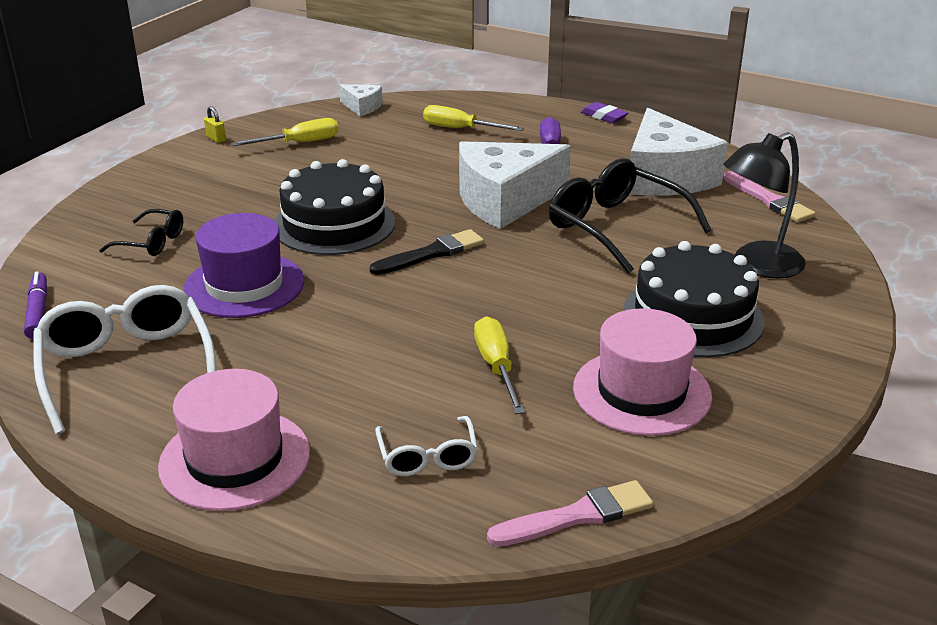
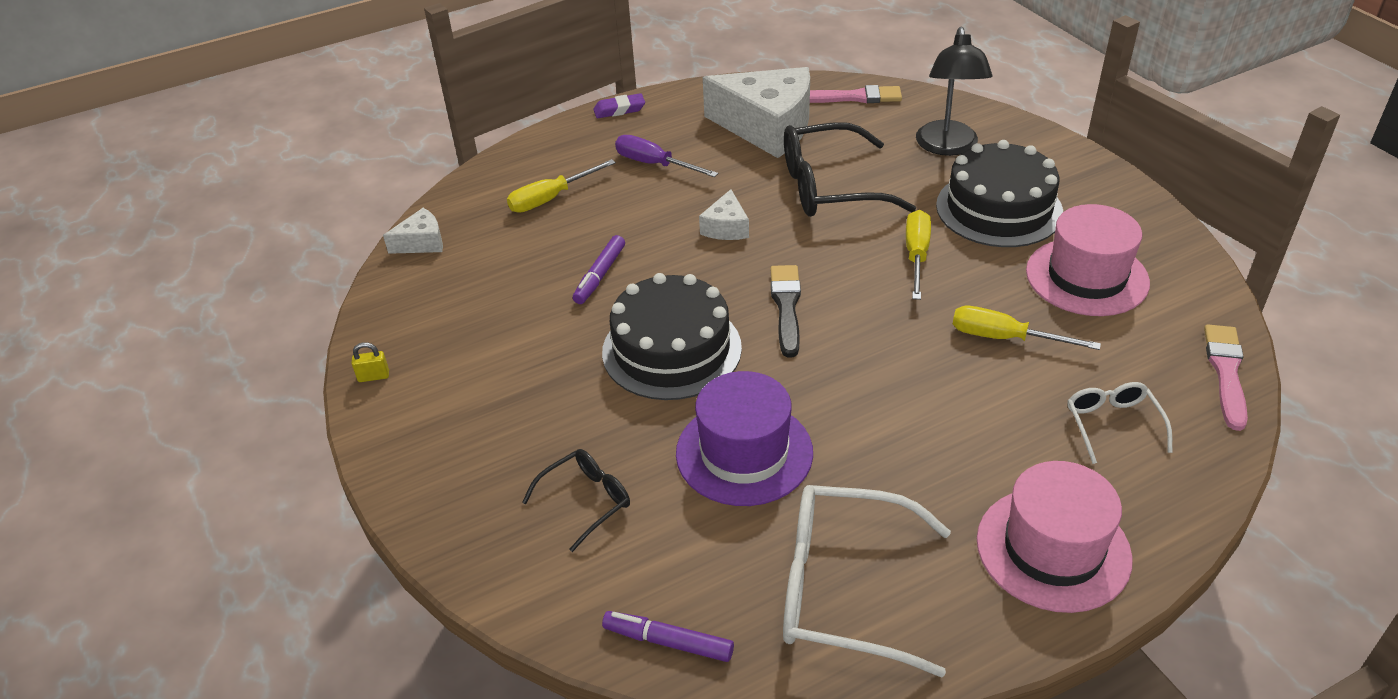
camera: 55 degrees left, 10 degrees up
yellow screwdriver [231,118,339,146] -> yellow screwdriver moved to [906,210,931,300]
white glasses [375,416,478,476] -> white glasses turned 120 degrees counterclockwise [1068,382,1173,464]
white cheese [459,141,571,229] -> white cheese [699,189,749,240], size x0.46
none -> purple marker [573,235,625,304]

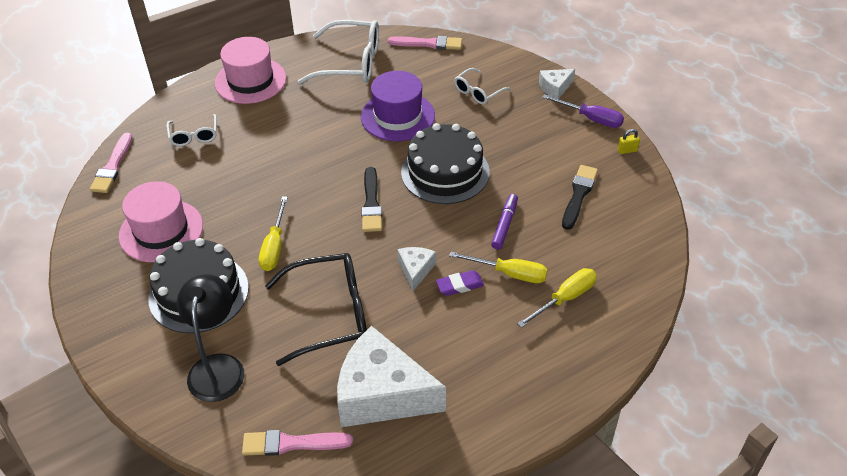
camera: 175 degrees right, 5 degrees up
white cheese [383,208,443,254] -> white cheese moved to [539,69,575,99]
black glasses [522,449,630,552] -> white glasses [454,68,511,105]
purple eraser [593,93,645,118] -> purple eraser moved to [436,270,484,296]
purple marker [602,611,734,662] -> pink brush [388,36,462,50]
purple screwdriver [615,135,718,177] -> purple screwdriver moved to [542,94,624,128]
yellow screwdriver [953,306,1101,350] -> yellow screwdriver moved to [449,252,548,283]
none -> black brush [562,165,598,230]

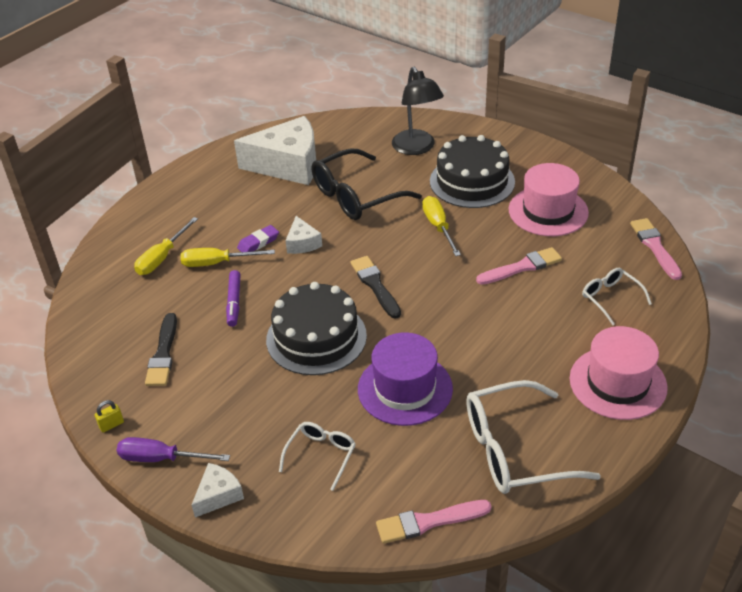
camera: 160 degrees right, 5 degrees down
pink brush [242,430,353,456] -> pink brush moved to [476,247,562,285]

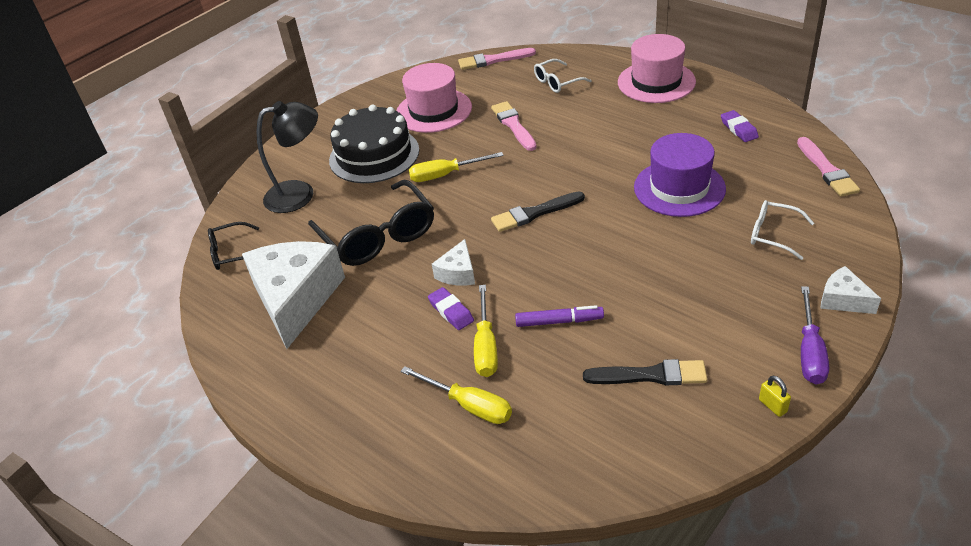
camera: 85 degrees left, 0 degrees up
black cake [266,282,367,375] -> none
white cheese [285,216,322,254] -> white cheese turned 120 degrees clockwise [432,239,475,286]
white glasses [466,380,601,494] -> purple eraser [721,110,759,142]
none -> black glasses [208,222,259,270]

